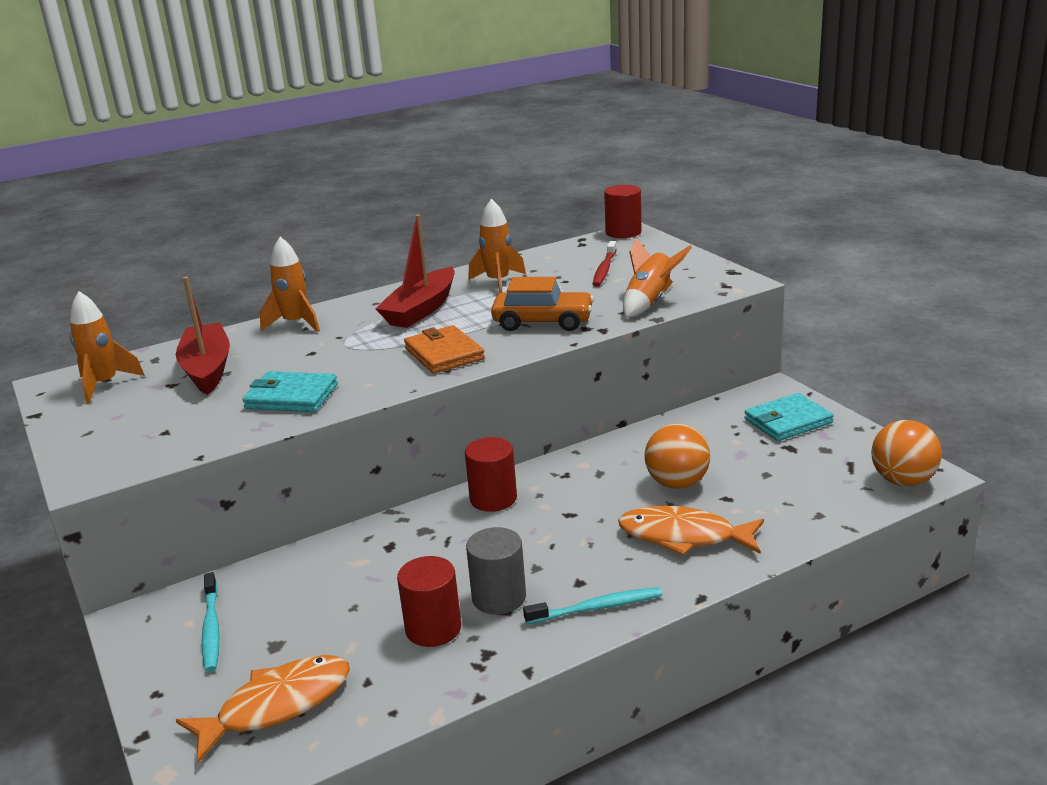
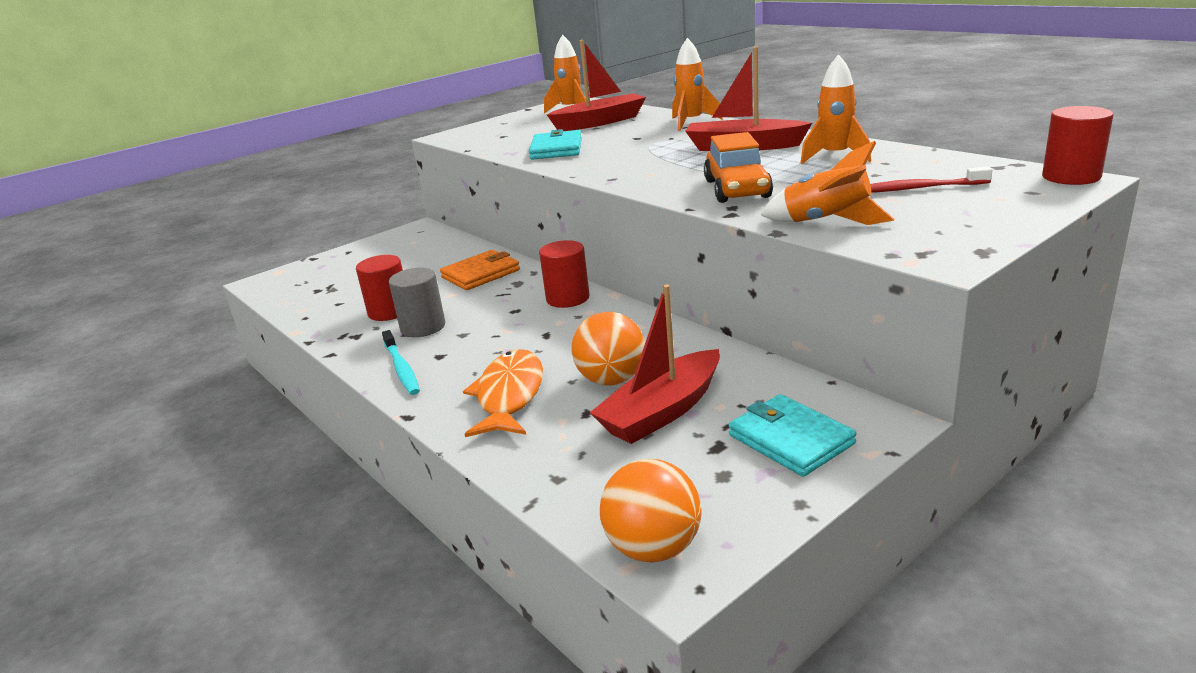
camera: 80 degrees right, 0 degrees up
orange fish [176,655,350,763] -> none
turquoise toothbrush [202,572,220,672] -> none
orange wallet [404,325,485,374] -> orange wallet moved to [440,250,520,290]
none -> red boat [590,284,720,444]

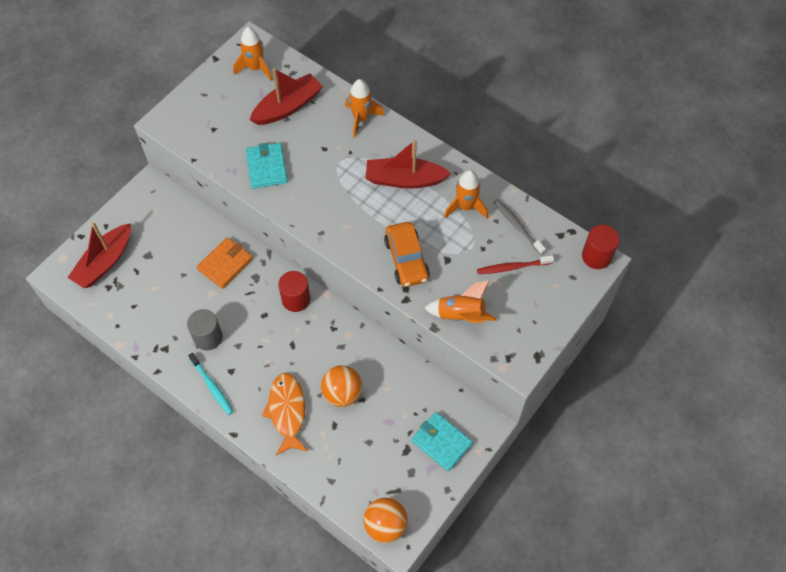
camera: 15 degrees left, 35 degrees up
red cylinder [356,255,403,321] -> none
red boat [590,284,720,444] -> red boat moved to [67,222,131,288]
none -> grey toothbrush [494,199,546,255]

